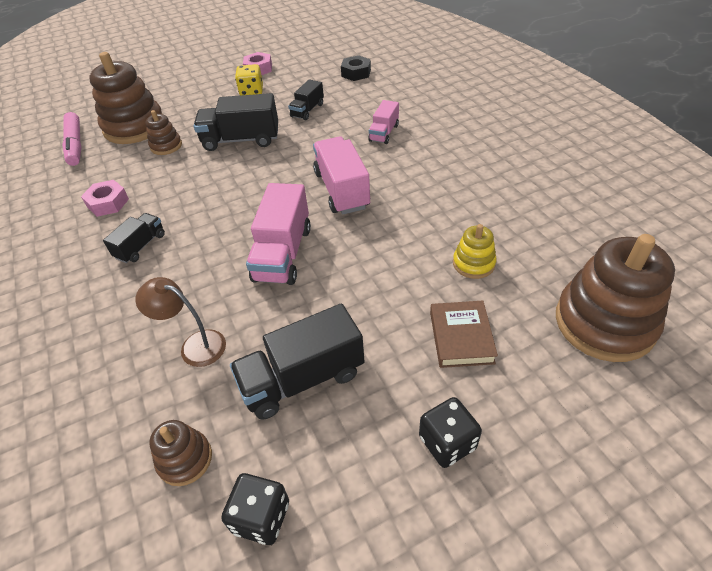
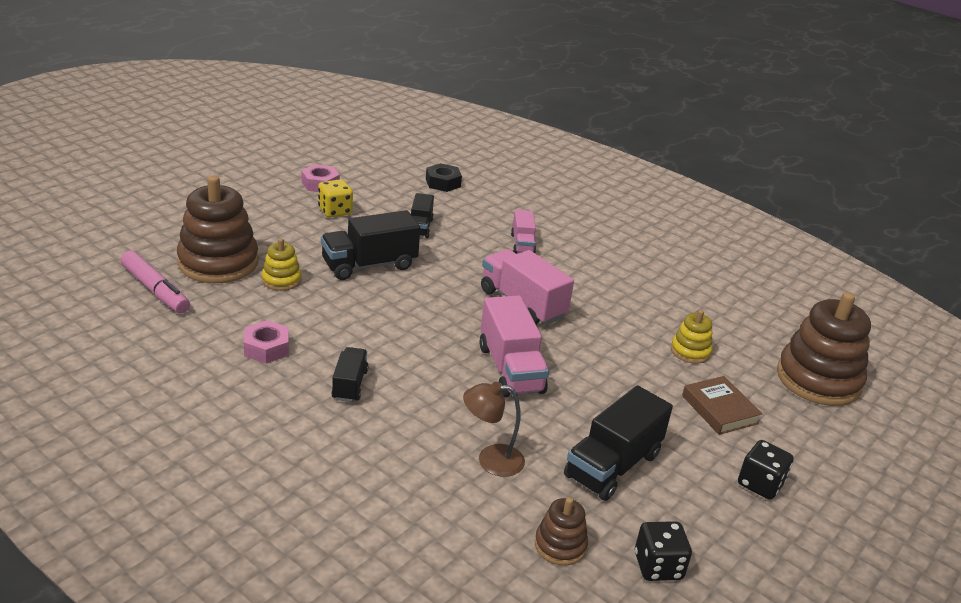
camera: 30 degrees left, 15 degrees down
brown stacking toy [146,110,182,155] -> yellow stacking toy [262,238,302,291]

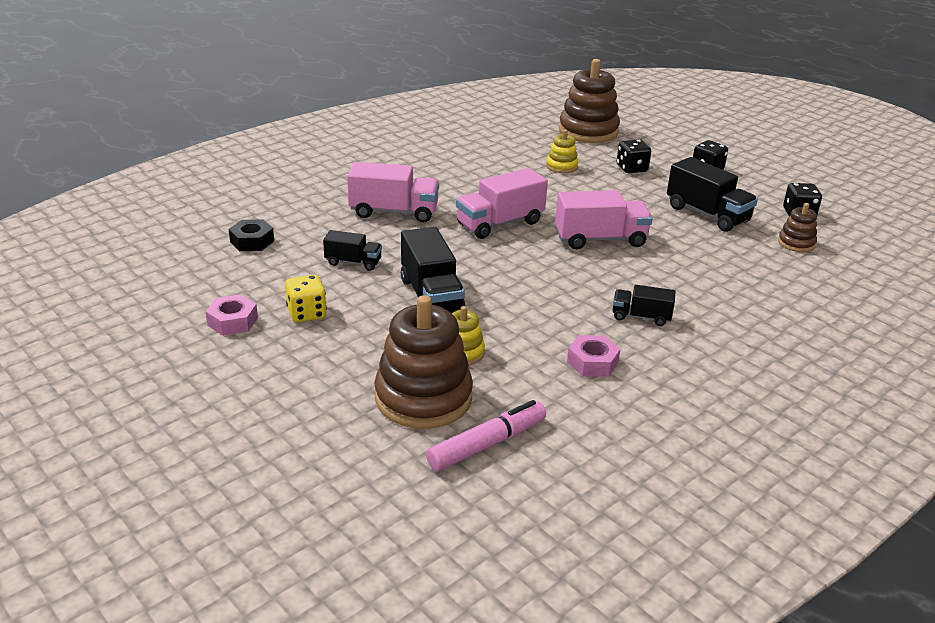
camera: 80 degrees left, 0 degrees up
brown lamp [463,382,525,477] -> none
pink truck [511,210,536,254] -> pink truck [347,162,439,223], size x1.74
brown book [682,376,762,435] -> black dice [617,139,651,173]

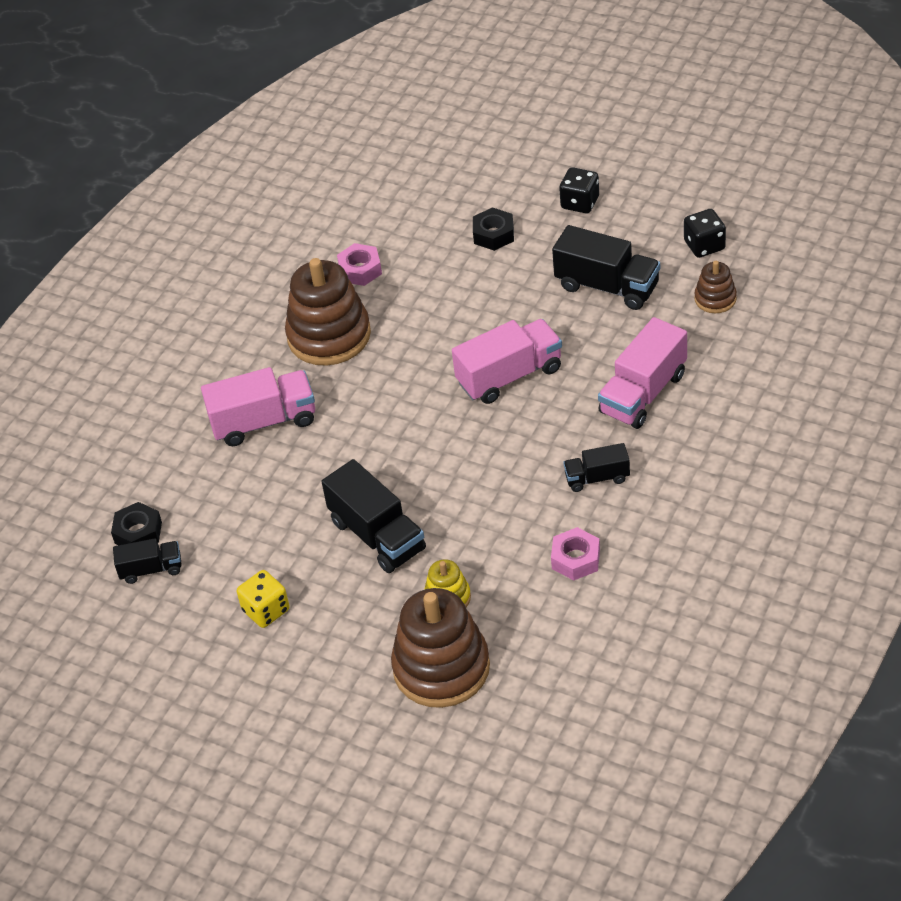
camera: 15 degrees left, 15 degrees up
pink nut [205,294,258,336] -> pink nut moved to [337,243,382,286]
black truck [323,230,382,271] -> black truck moved to [113,538,182,584]
pink marker [426,400,546,471] -> none
pink truck [456,168,548,239] -> pink truck moved to [598,317,687,429]
yellow stacking toy [546,130,579,173] -> none
brown stacking toy [559,59,620,143] -> brown stacking toy moved to [285,258,371,366]
black dice [617,139,651,173] -> black nut [473,207,514,251]

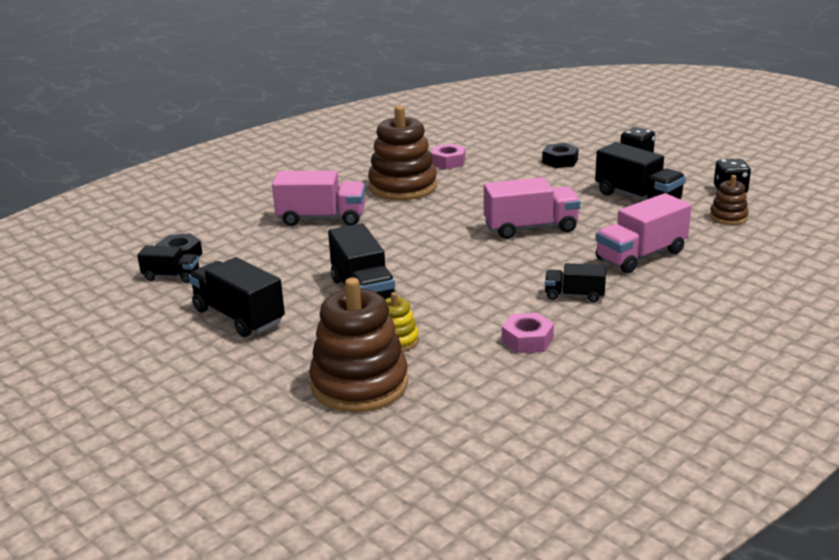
camera: 15 degrees right, 20 degrees down
yellow dice [237,570,290,628] -> black truck [189,257,285,337]

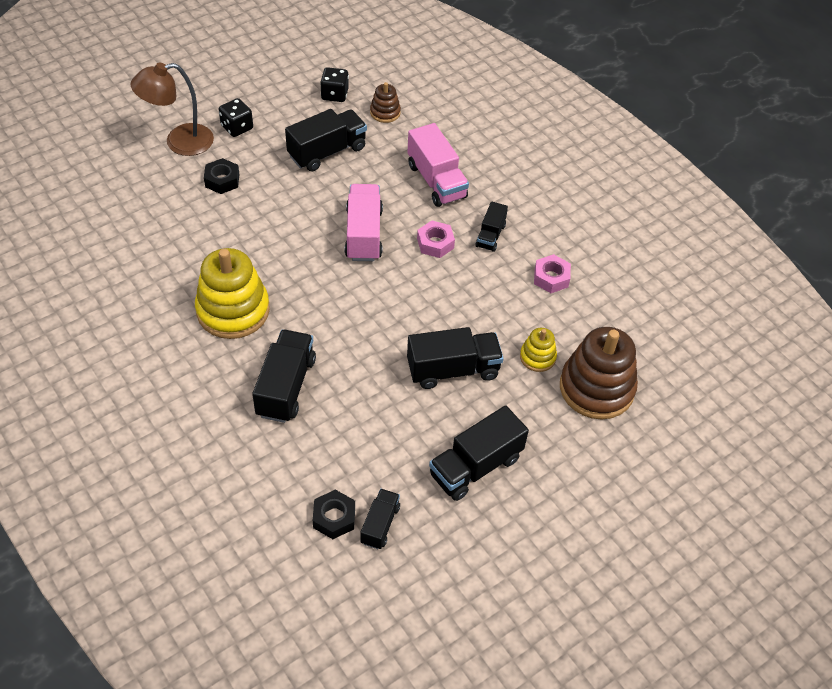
camera: 85 degrees left, 25 degrees up
pink truck [272,171,365,226] -> black truck [252,329,316,423]
brown stacking toy [368,106,437,200] -> yellow stacking toy [195,248,270,339]
pink nut [431,144,465,169] -> pink nut moved to [417,221,455,258]
none -> brown lamp [131,63,214,156]

